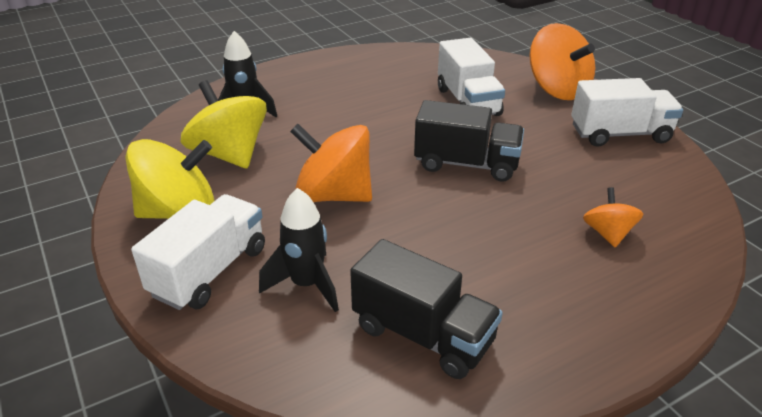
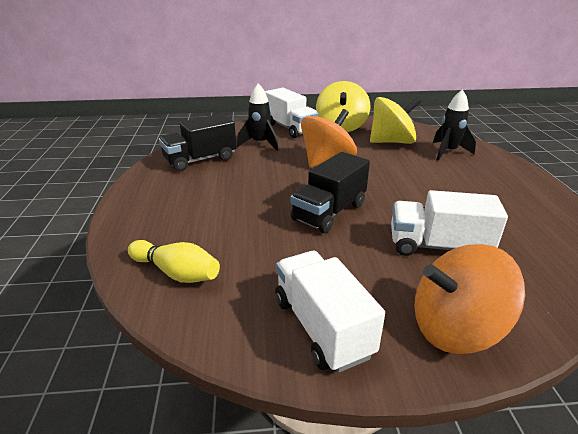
camera: 115 degrees right, 5 degrees down
white truck [571,78,683,147] -> white truck turned 135 degrees clockwise [275,251,385,373]
orange spinning top [583,187,643,247] -> none
none -> yellow bowling pin [128,240,220,283]

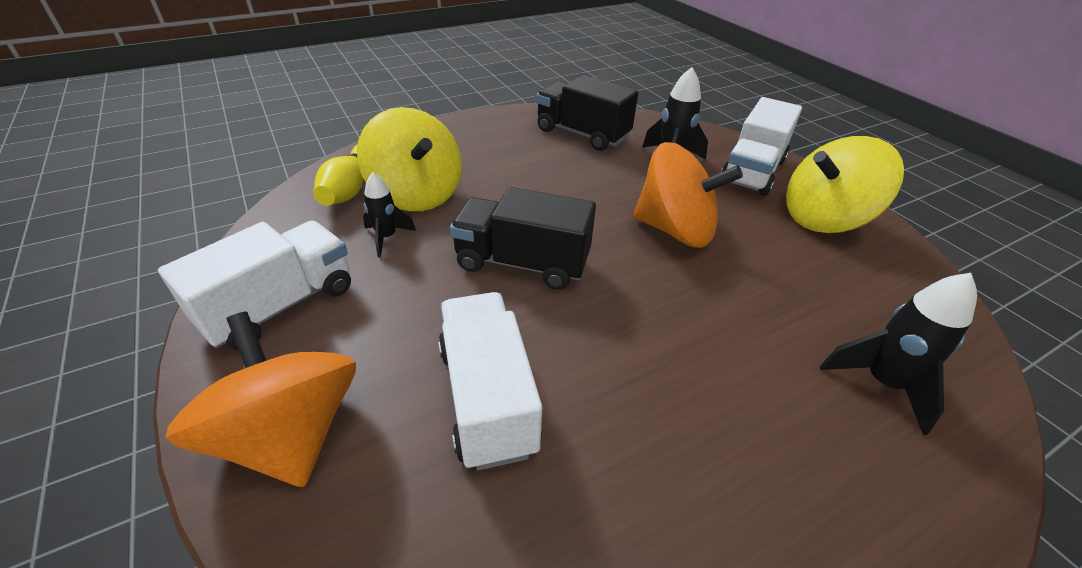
camera: 65 degrees right, 10 degrees up
yellow spinning top [370,97,421,144] -> yellow spinning top moved to [357,107,462,211]
none -> black rocket [363,172,416,257]

